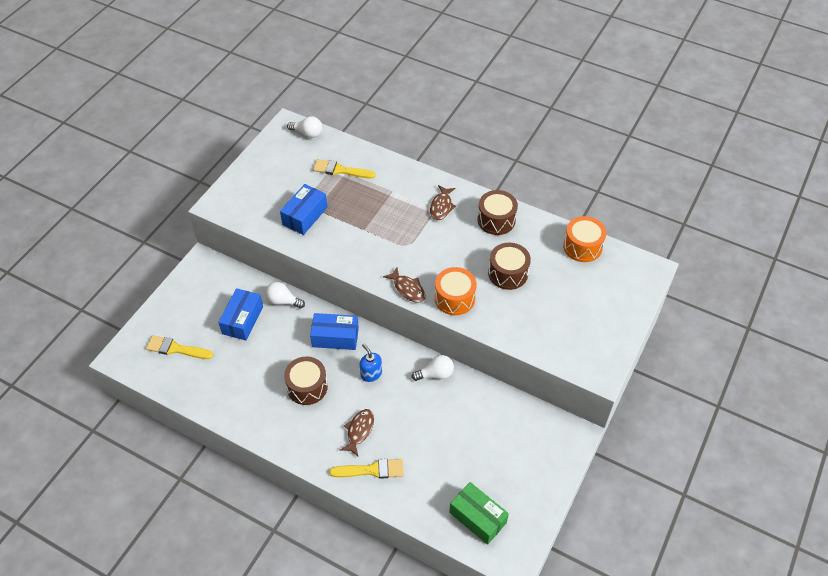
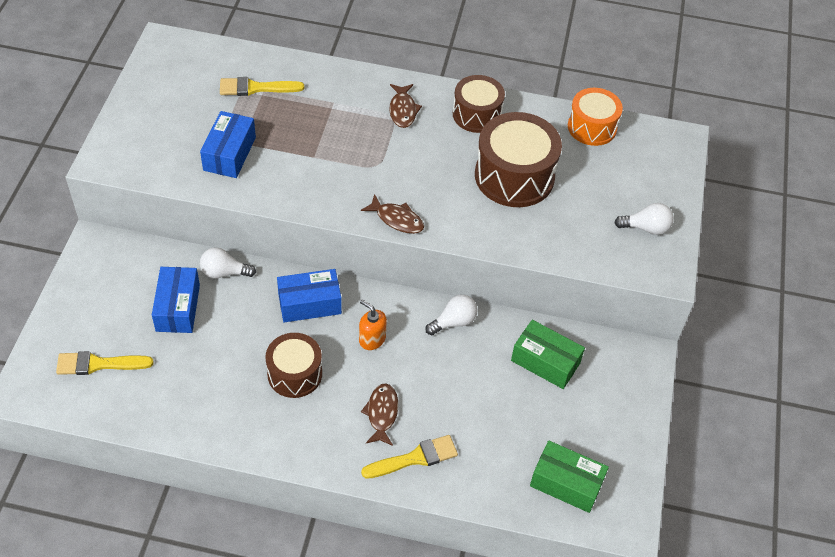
camera: 20 degrees left, 0 degrees up
white light bulb [287,116,322,138] -> white light bulb moved to [614,203,674,235]
blue soap dispenser [360,344,382,382] -> orange soap dispenser [359,300,387,350]
orange drum [435,267,477,315] -> none
brown drum [488,243,531,290] -> brown drum [475,112,562,207], size x1.56
none -> green box [511,320,585,389]

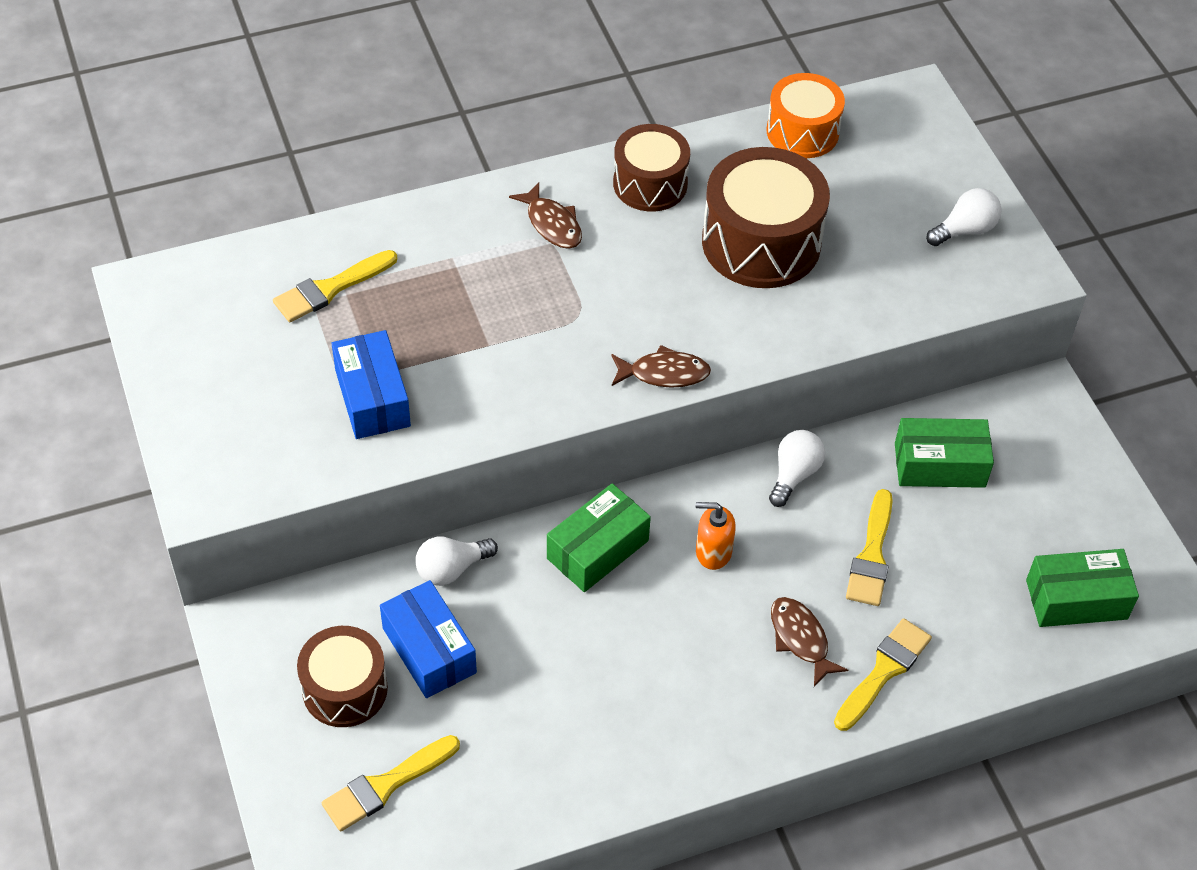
camera: 30 degrees left, 0 degrees up
brown drum [265,333,322,398] -> brown drum moved to [297,626,388,727]
blue box [277,269,342,322] -> green box [547,483,651,592]
none -> yellow brush [846,489,893,606]

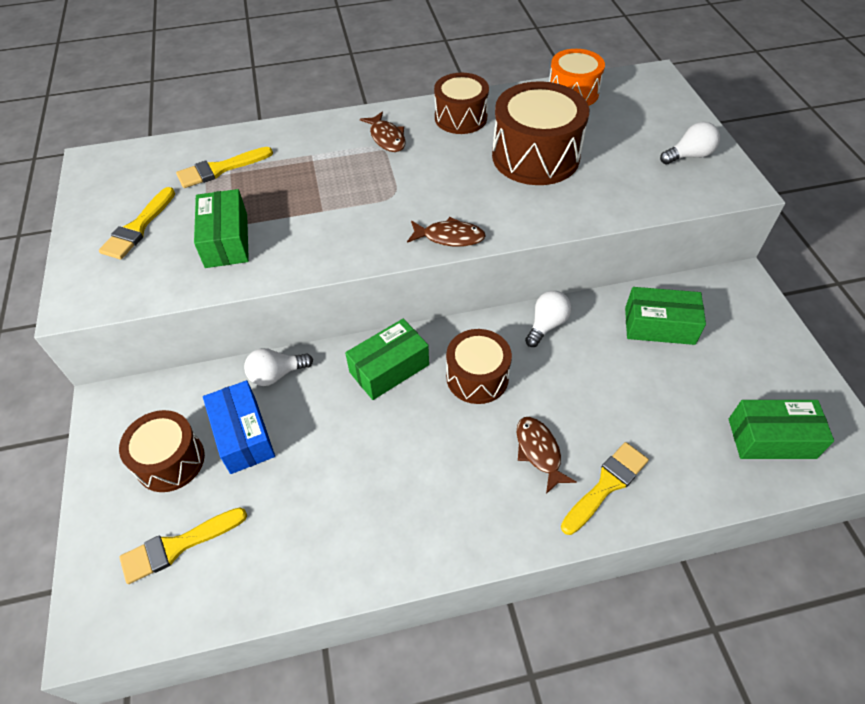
camera: 10 degrees right, 0 degrees up
blue box [332,330,411,439] -> green box [194,189,249,268]
orange soap dispenser [696,502,736,570] -> brown drum [446,329,512,404]
yellow brush [846,489,893,606] -> yellow brush moved to [99,187,175,260]

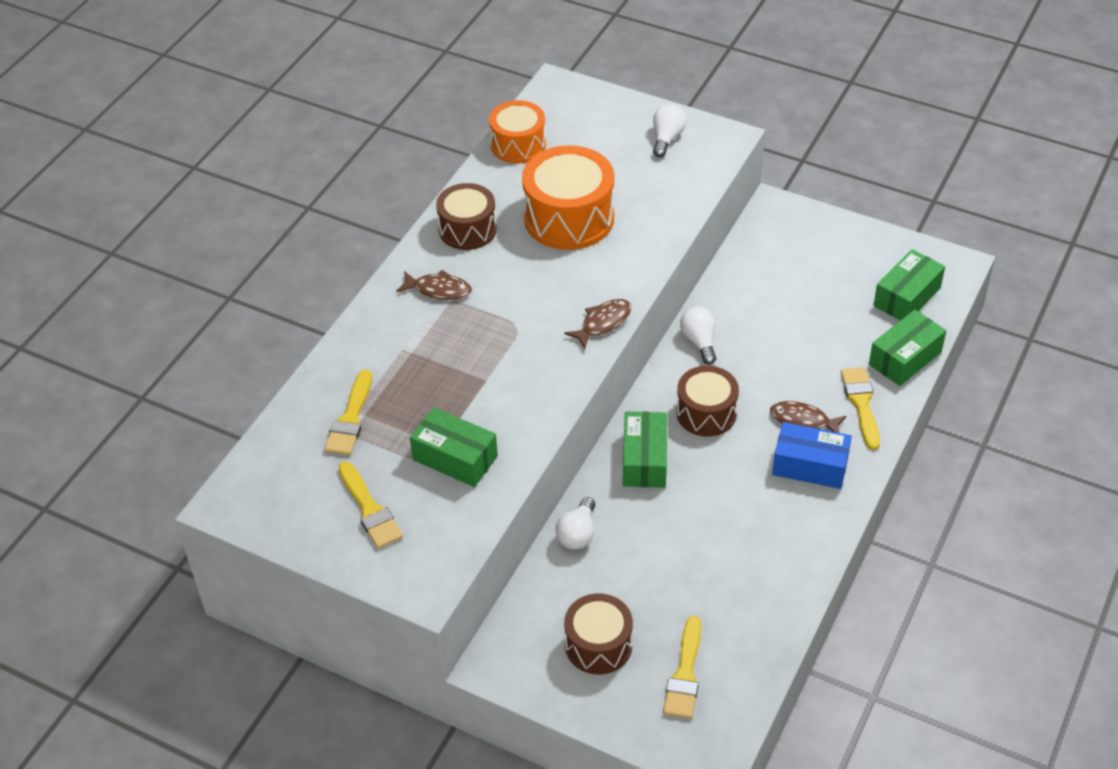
camera: 50 degrees left, 5 degrees down
blue box [203,380,275,474] -> blue box moved to [772,422,852,489]
brown drum [492,81,589,185] -> orange drum [522,145,614,250]
green box [625,287,706,345] -> green box moved to [869,310,946,386]

